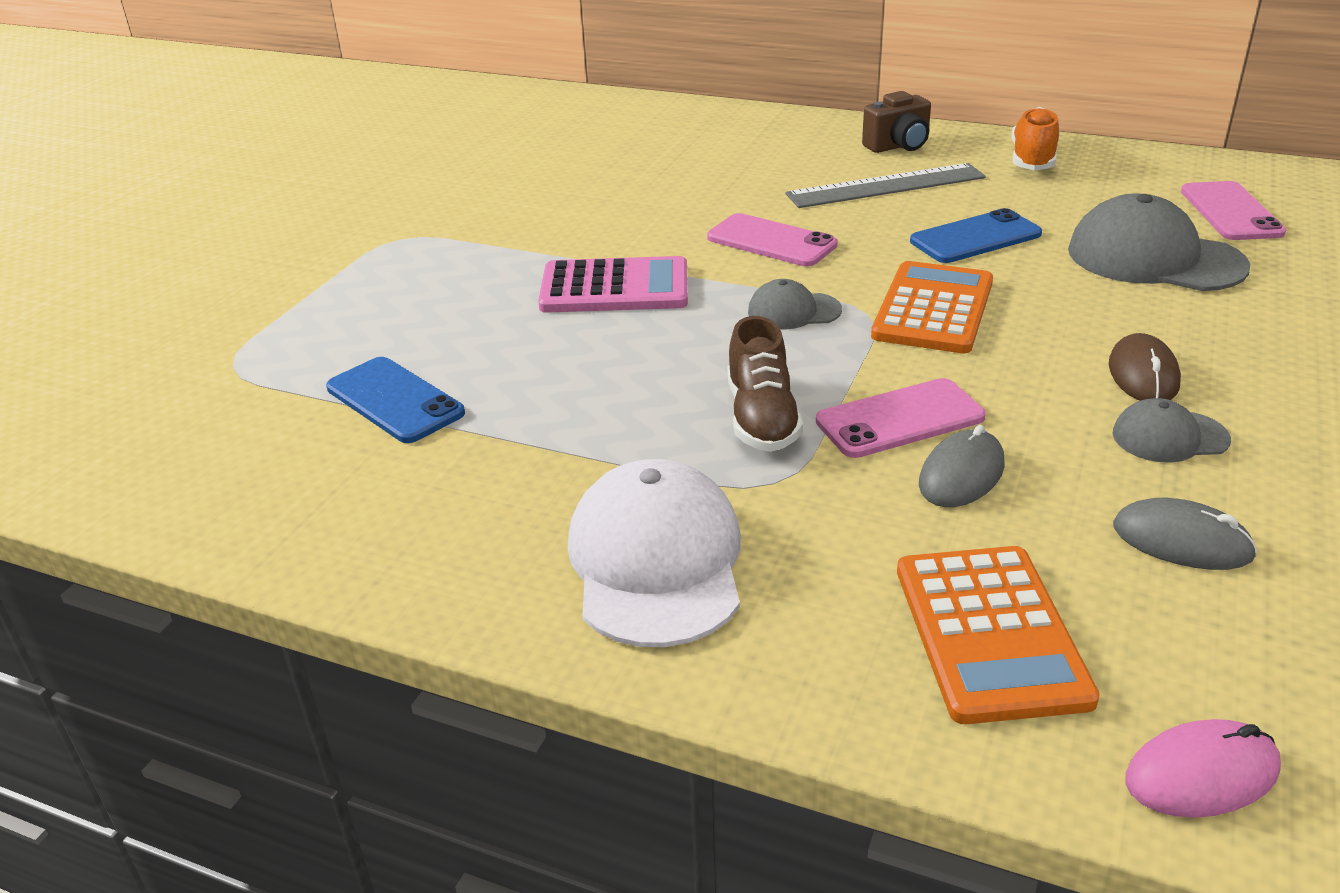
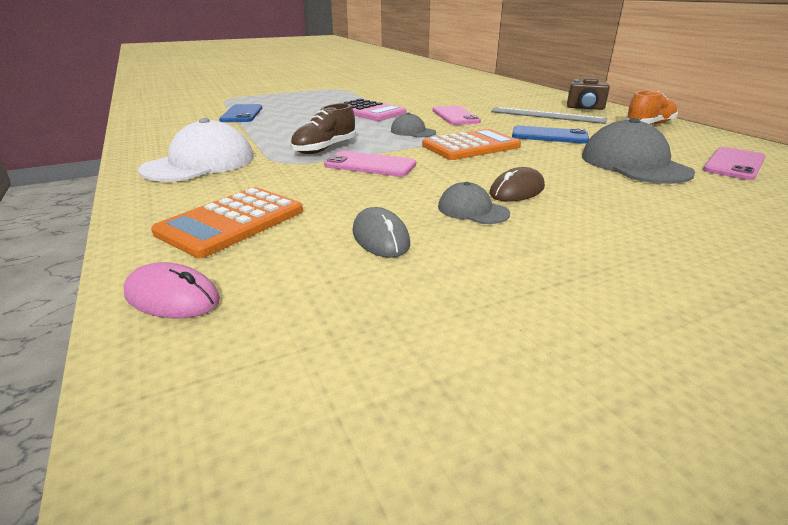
camera: 40 degrees right, 5 degrees down
grey mouse [919,425,1005,507] -> none

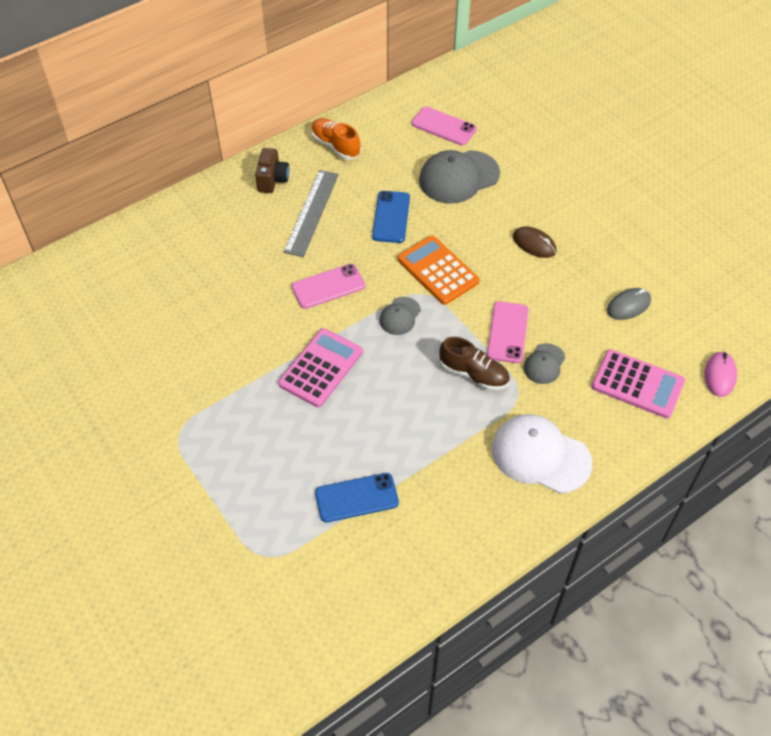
camera: 100 degrees left, 25 degrees up
orange calculator [151,187,303,258] -> pink calculator [591,349,685,419]
grey cap [438,182,510,224] -> grey cap moved to [524,343,565,384]

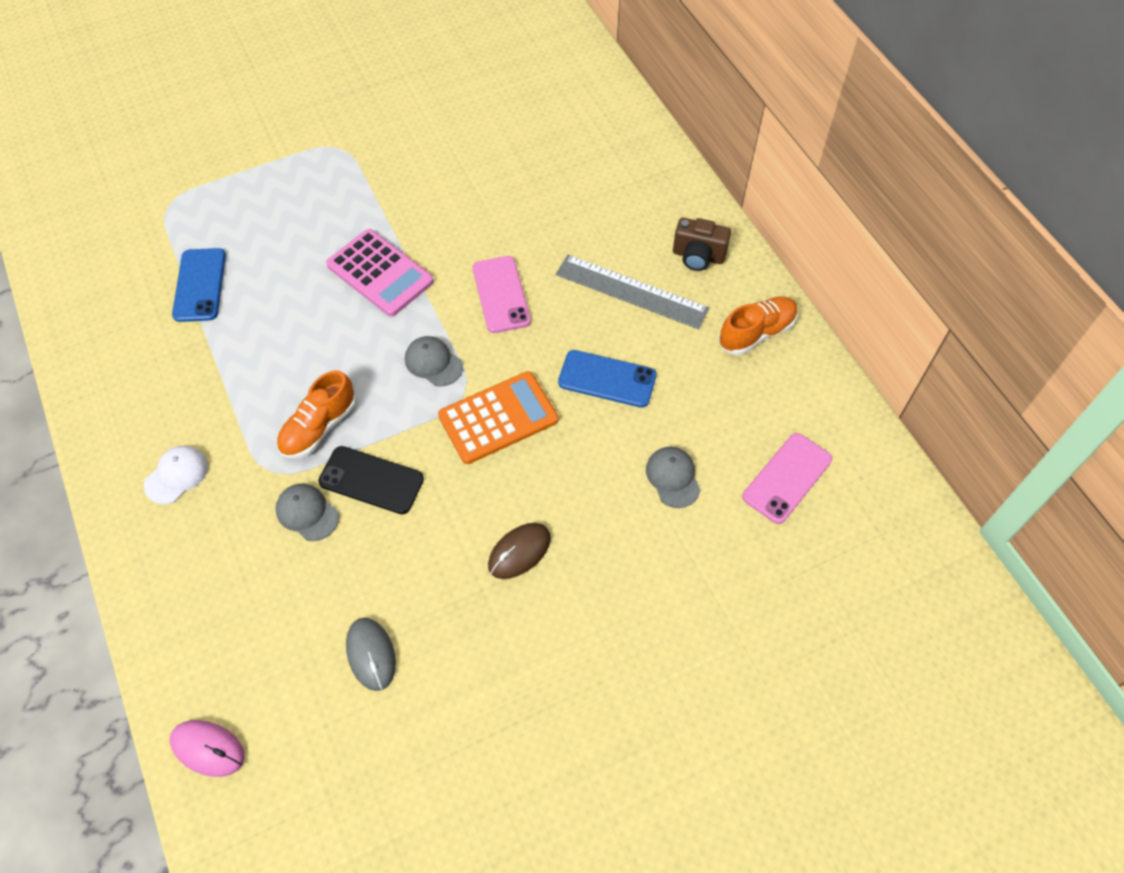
camera: 100 degrees right, 5 degrees up
grey cap [419,150,500,204] -> grey cap [646,447,701,508], size x0.52
brown shoe [439,337,510,390] -> orange shoe [277,371,356,458]
pink phone [487,301,529,363] -> black phone [318,446,424,514]
white cap [492,414,592,494] -> white cap [144,446,208,504], size x0.52
pink calculator [591,349,685,419] -> none

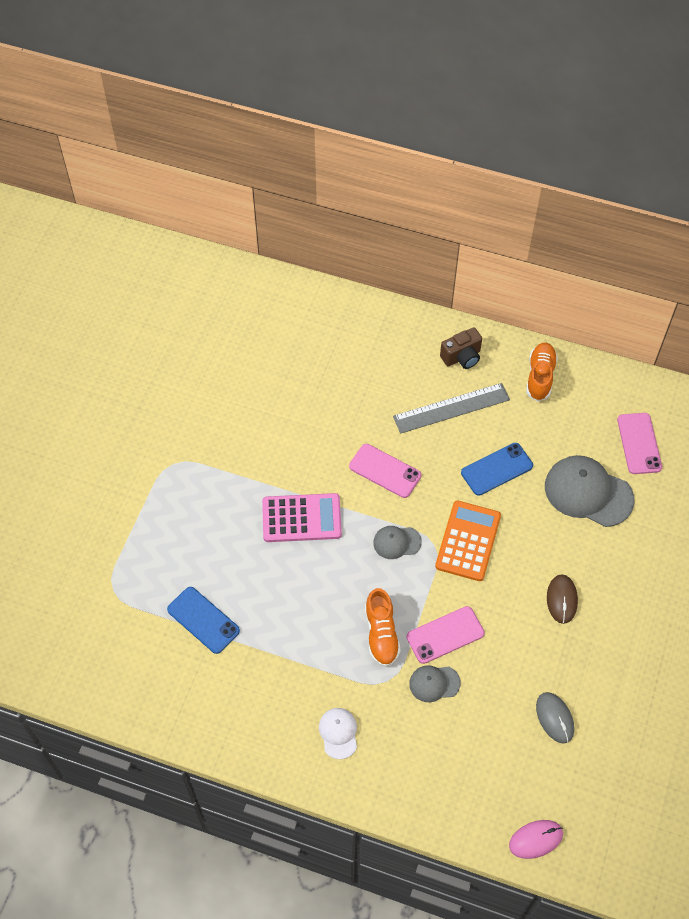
camera: 45 degrees left, 0 degrees up
black phone [318,446,424,514] -> pink phone [406,606,484,664]
grey mouse [346,618,396,691] -> grey mouse turned 45 degrees clockwise [536,692,574,744]
grey cap [646,447,701,508] -> grey cap [545,455,634,527], size x1.92

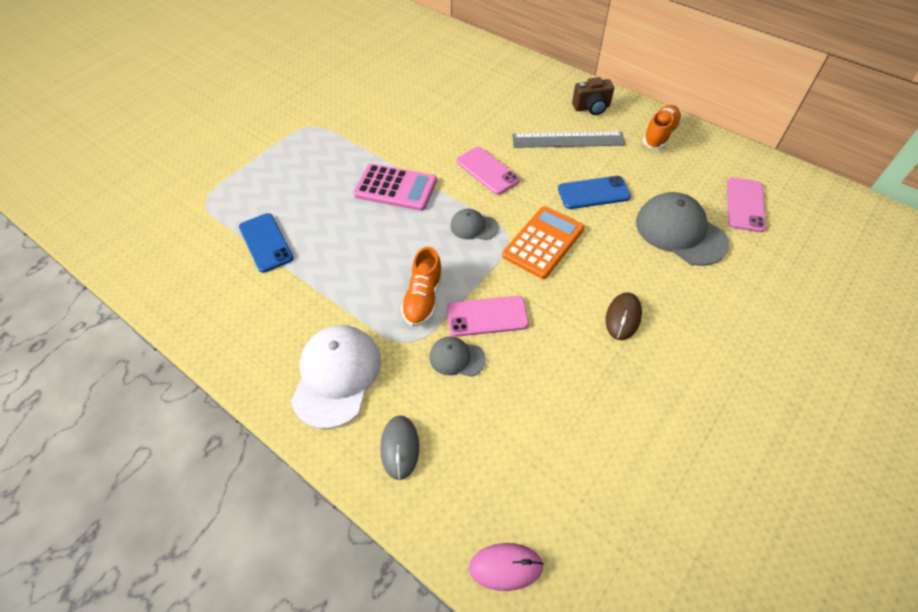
camera: 20 degrees right, 5 degrees down
white cap [319,708,357,759] -> white cap [291,325,381,429], size x1.92
grey mouse [536,692,574,744] -> grey mouse moved to [380,415,419,480]

